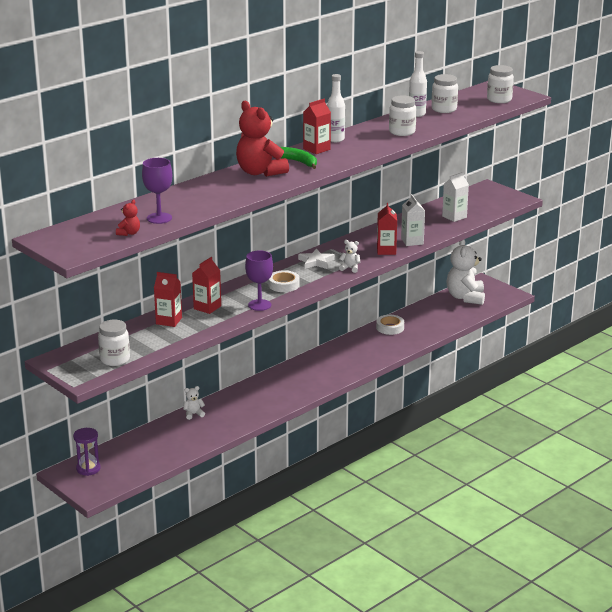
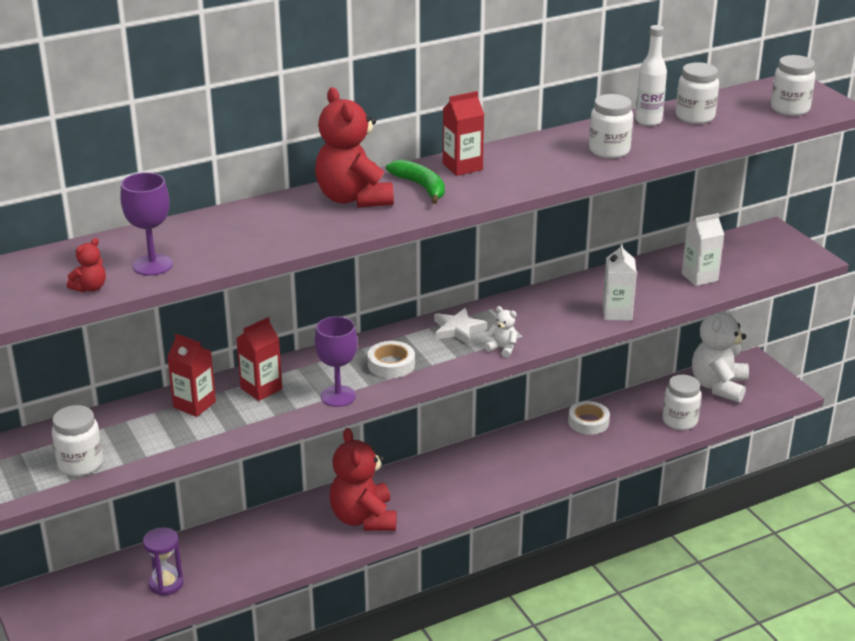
camera: 15 degrees right, 5 degrees up
purple hourglass [73,428,101,476] -> purple hourglass moved to [143,527,184,596]
white teddy bear [183,386,205,420] -> none
white bottle [327,74,345,142] -> none
red carton [377,203,397,255] -> none
none -> red teddy bear [330,428,397,531]
none -> white jar [662,375,701,430]

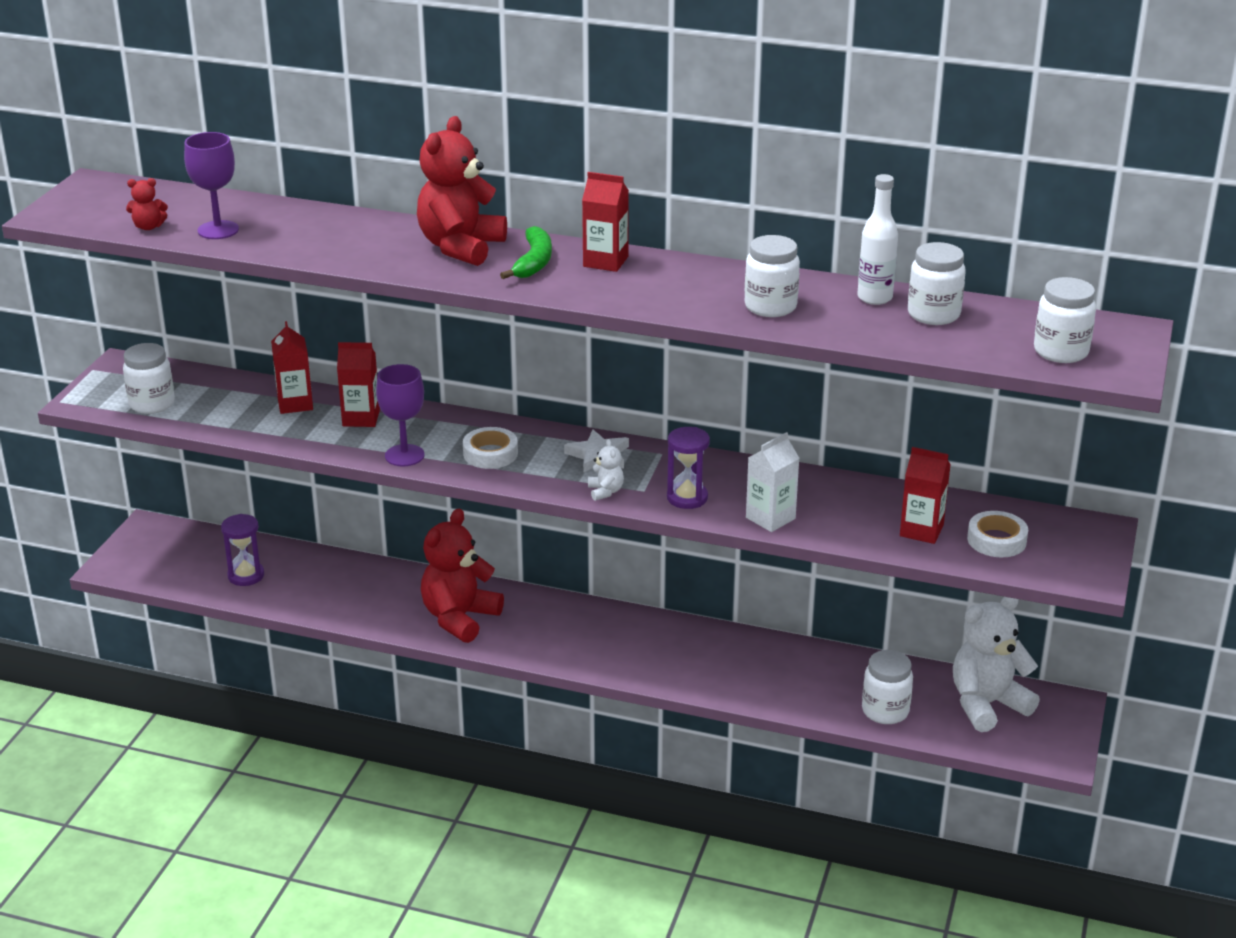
camera: 45 degrees right, 0 degrees up
white tape [568,401,610,435] -> white tape moved to [967,511,1028,557]
white carton [682,213,724,286] -> red carton [900,447,951,544]
none -> purple hourglass [667,427,710,509]

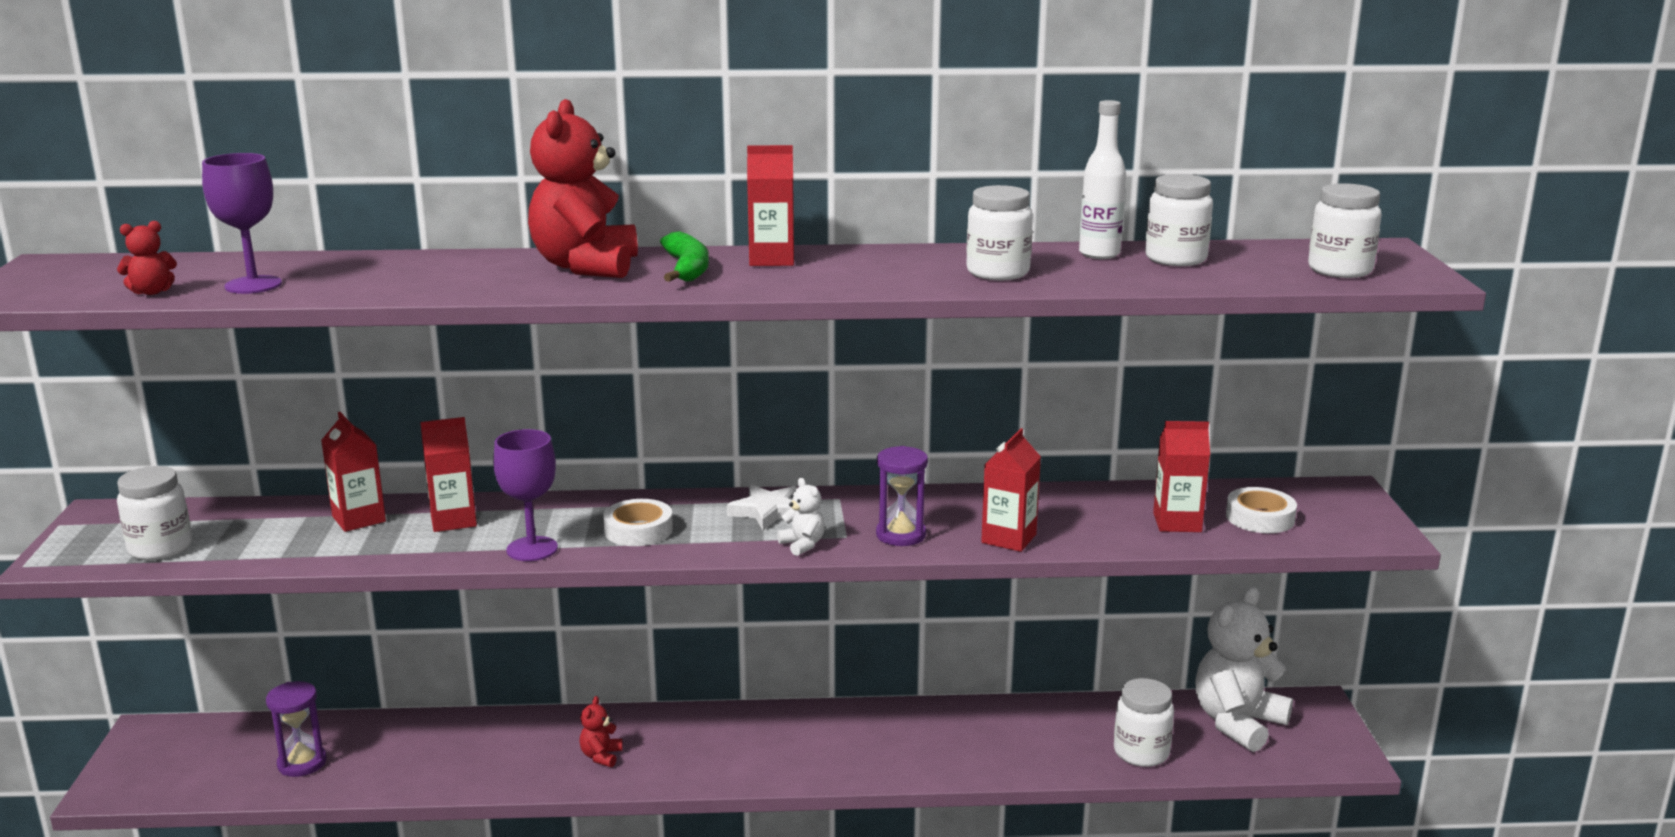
camera: 20 degrees left, 10 degrees down
red teddy bear [421,509,504,643] -> red teddy bear [579,696,623,767], size x0.43
white carton [746,432,800,532] -> red carton [981,428,1041,552]

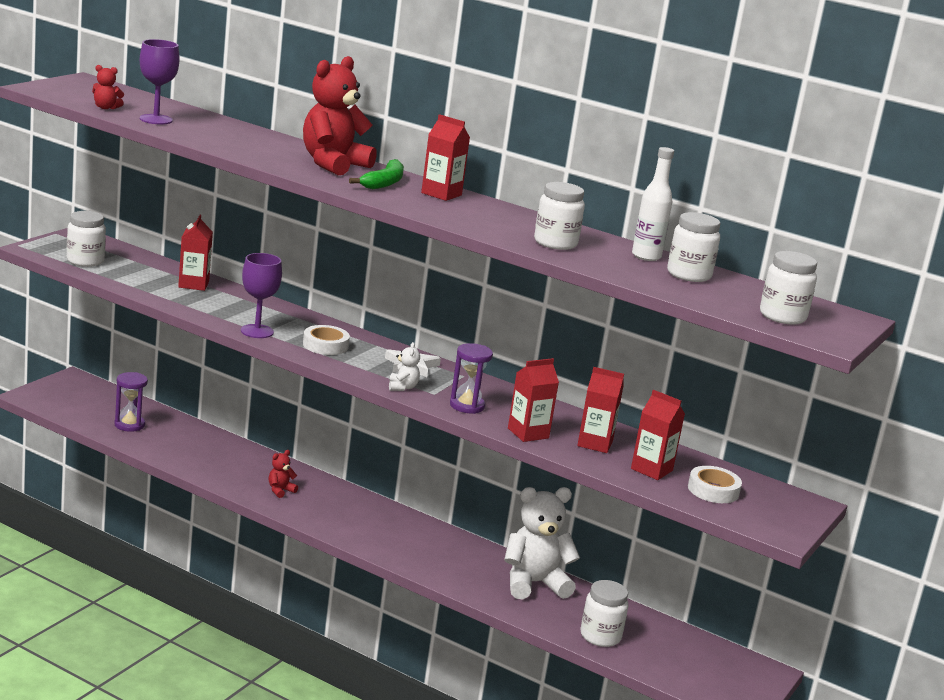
camera: 30 degrees right, 0 degrees up
red carton [420,417,477,532] -> red carton moved to [577,367,624,453]
white teddy bear [1195,587,1293,752] -> white teddy bear moved to [504,487,580,600]

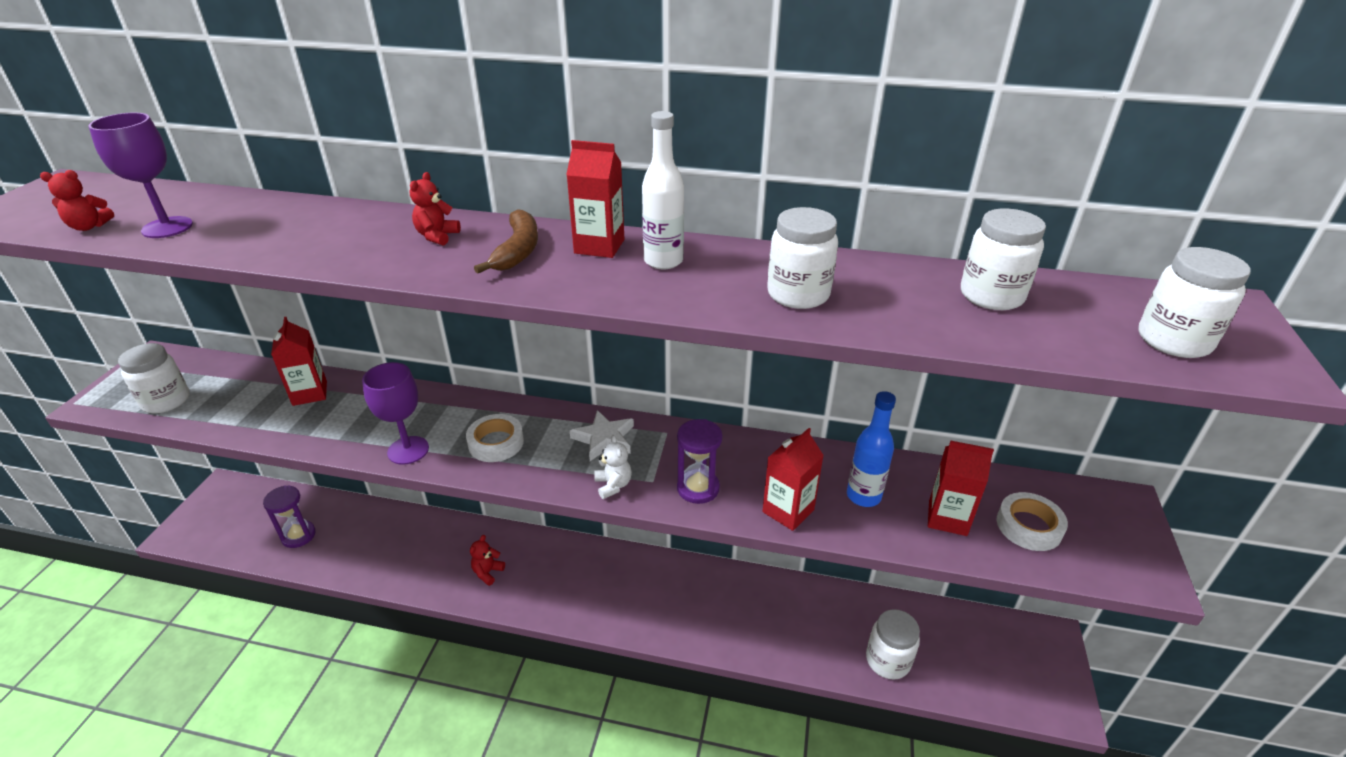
camera: 15 degrees left, 15 degrees up
red teddy bear [303,56,377,175] -> red teddy bear [410,172,461,246], size x0.43
green banana [349,159,404,189] -> brown banana [474,209,538,274]
white teddy bear [504,487,580,600] -> none
red carton [577,367,624,453] -> blue bottle [847,391,896,507]
white bottle [632,147,674,261] -> white bottle moved to [642,111,684,269]

